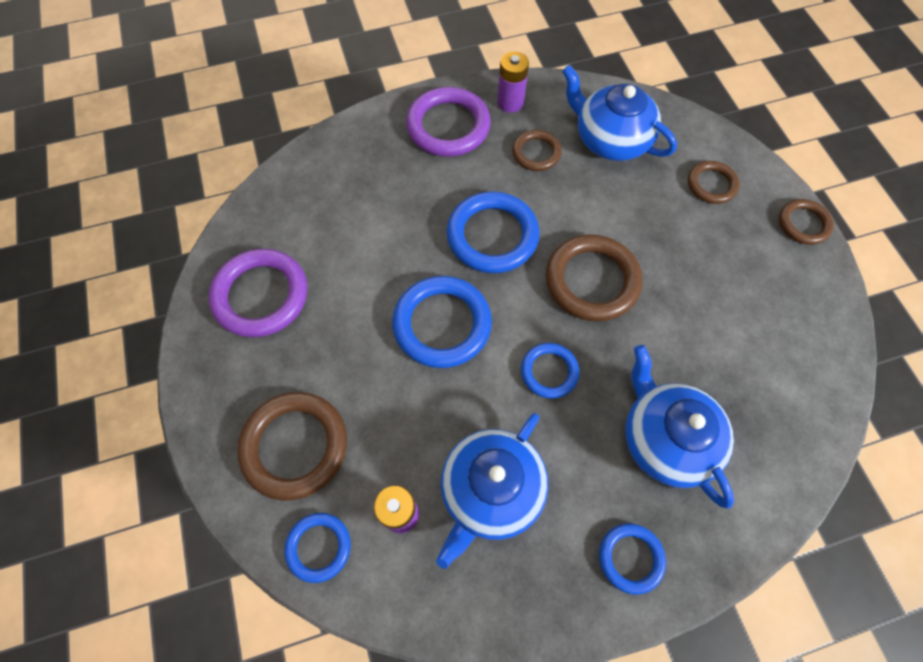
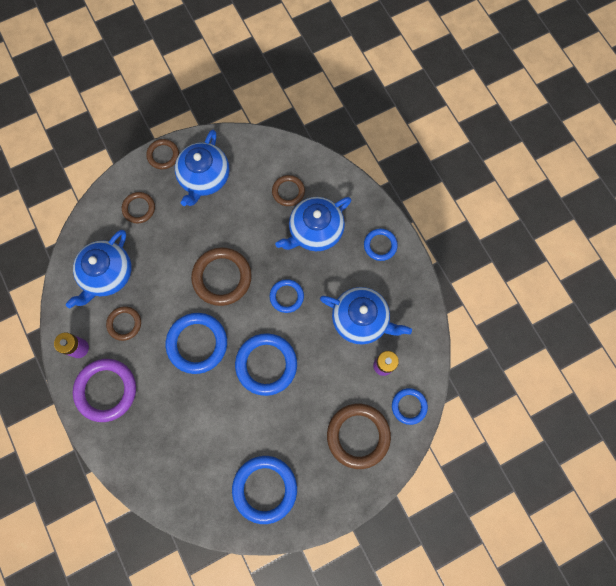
camera: 100 degrees left, 10 degrees up
purple ring [209,249,308,337] -> blue ring [232,456,297,524]
none -> blue teapot [175,130,229,206]
none -> brown ring [272,175,305,206]

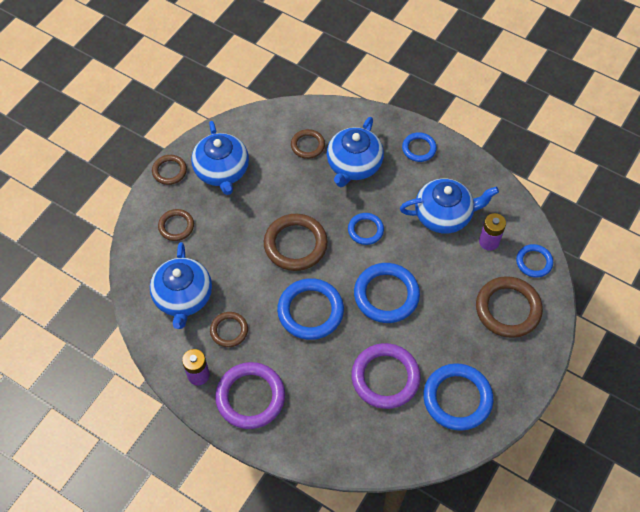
camera: 30 degrees left, 15 degrees down
none -> purple ring [351,343,421,409]

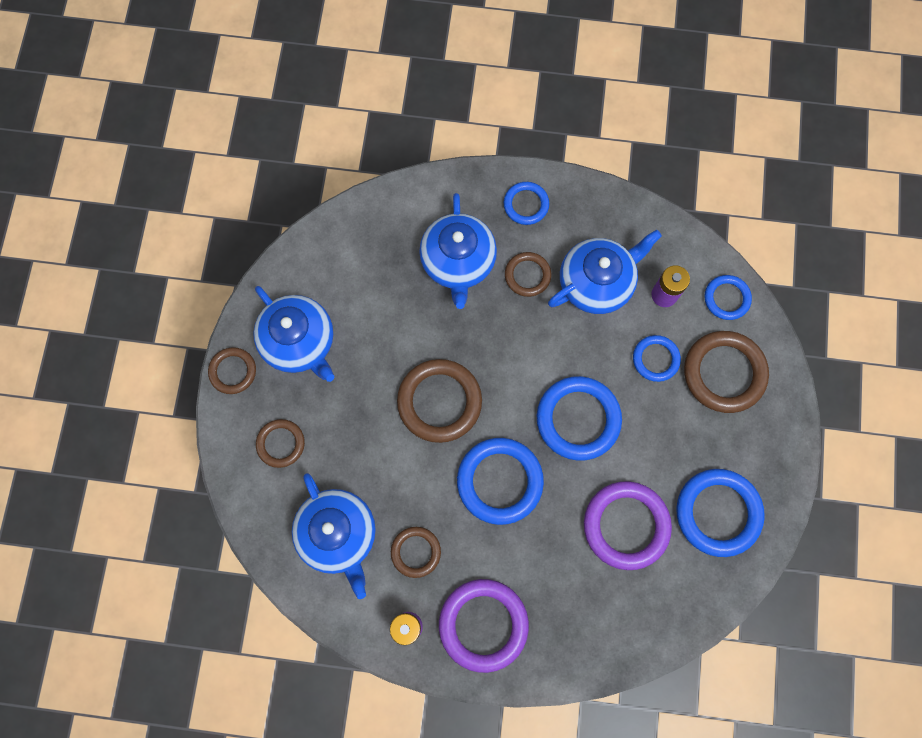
camera: 25 degrees left, 15 degrees up
brown ring [291,129,325,159] -> brown ring moved to [505,252,551,297]
blue ring [348,213,384,245] -> blue ring moved to [633,335,681,382]

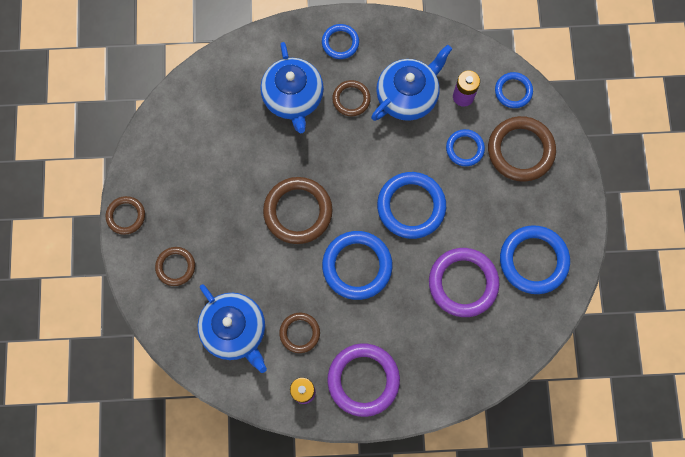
camera: 10 degrees left, 0 degrees up
blue teapot [253,286,335,382] -> none

